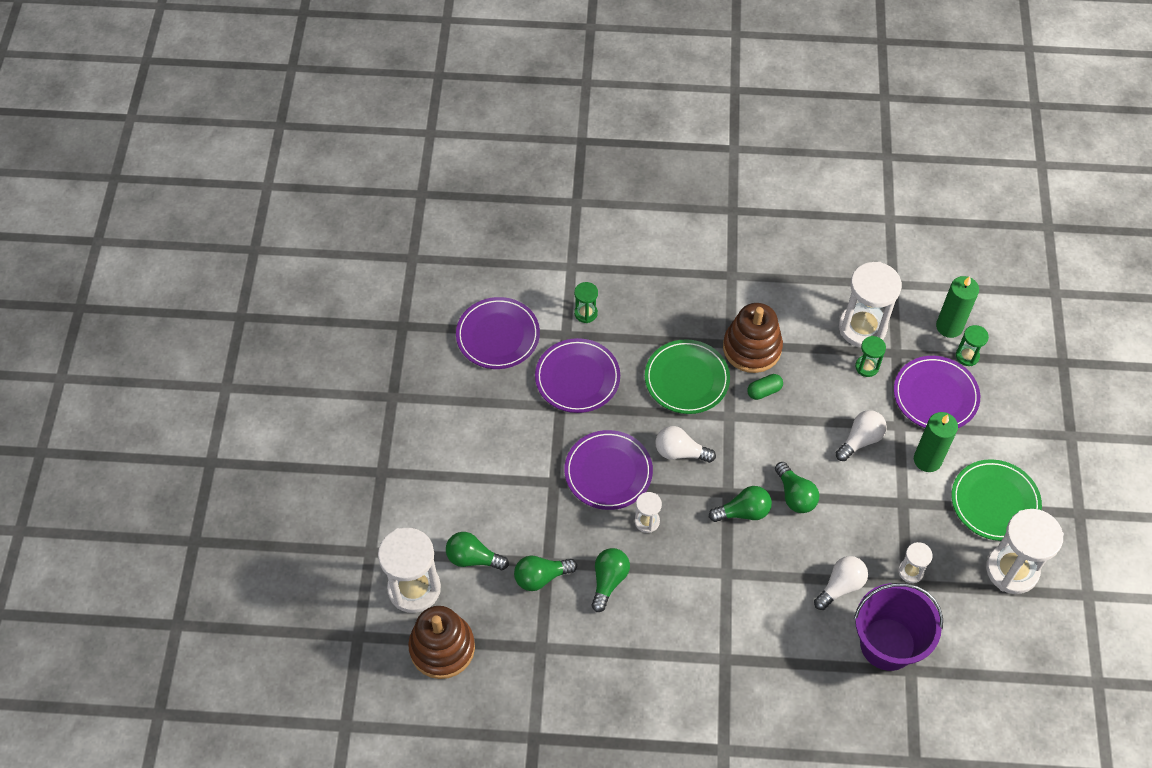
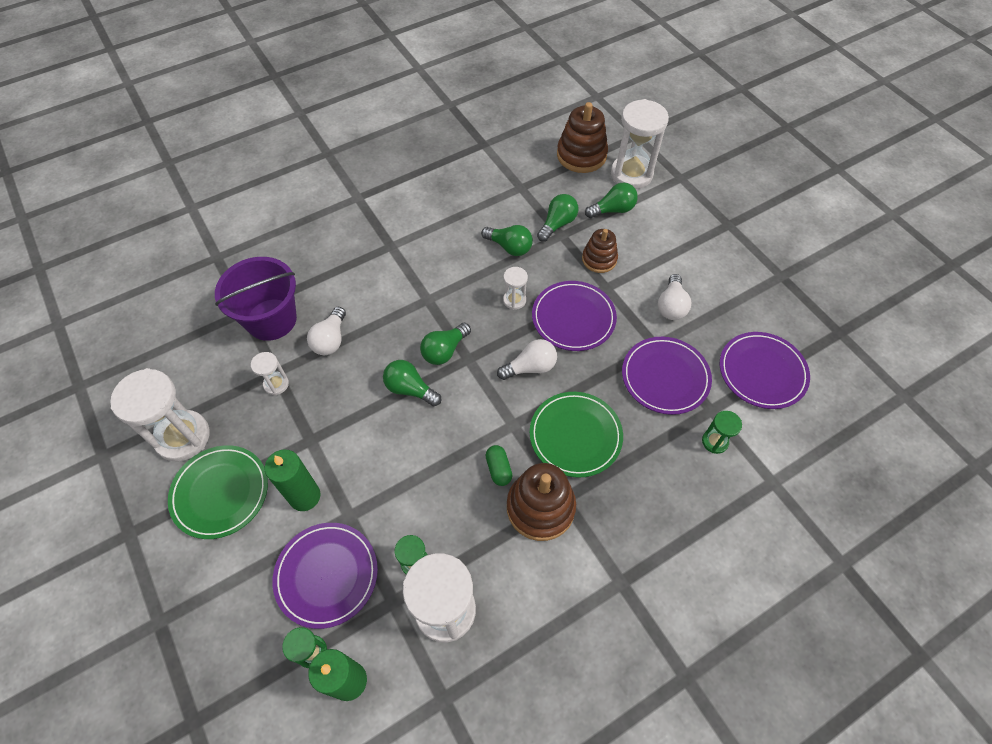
camera: 145 degrees right, 0 degrees up
green light bulb [591,548,630,612] -> green light bulb turned 45 degrees counterclockwise [481,225,533,256]
green capsule [747,374,783,400] -> green capsule turned 45 degrees counterclockwise [486,445,512,486]
white light bulb [836,410,887,461] -> white light bulb moved to [658,274,691,320]
none -> brown stacking toy [582,229,618,273]

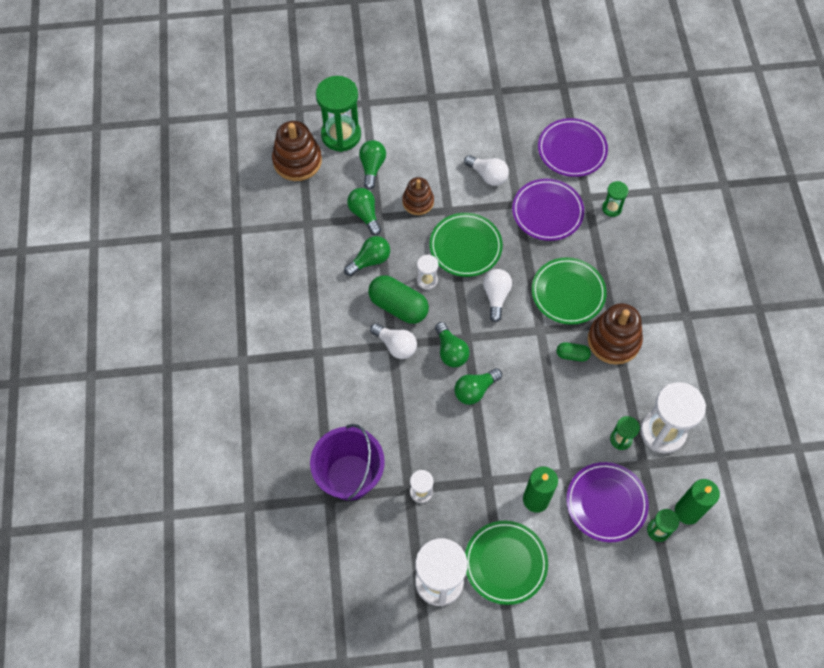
camera: 65 degrees left, 5 degrees up
white light bulb [307,307,346,355] -> white light bulb moved to [370,323,417,359]
purple plate [532,281,617,351] -> green plate [429,213,503,277]
white hourglass [611,99,669,189] -> green hourglass [316,76,361,152]
none -> green capsule [368,275,429,324]

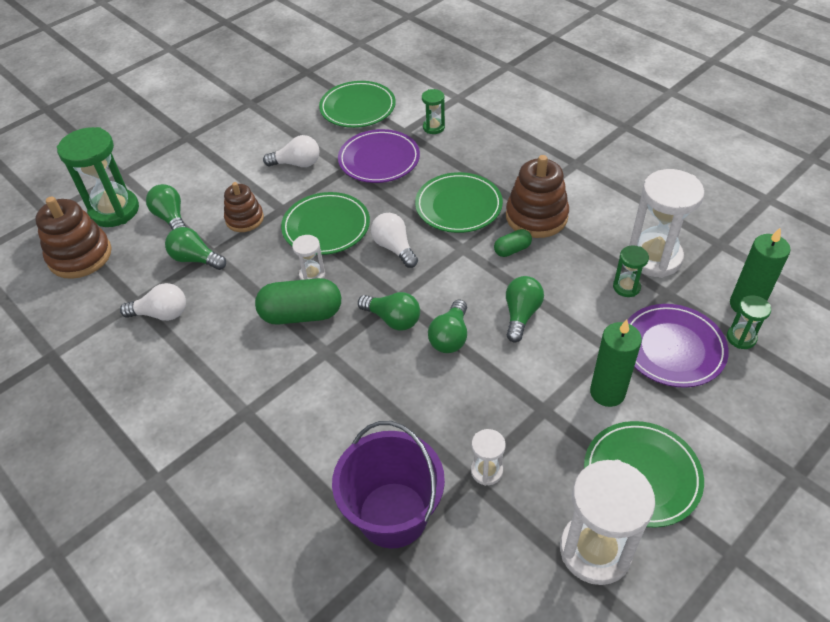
camera: 35 degrees left, 15 degrees down
green light bulb [344,236,390,276] -> green light bulb moved to [506,276,544,342]
white light bulb [370,323,417,359] -> white light bulb moved to [120,283,186,321]
purple plate [538,118,608,177] -> green plate [319,81,396,128]

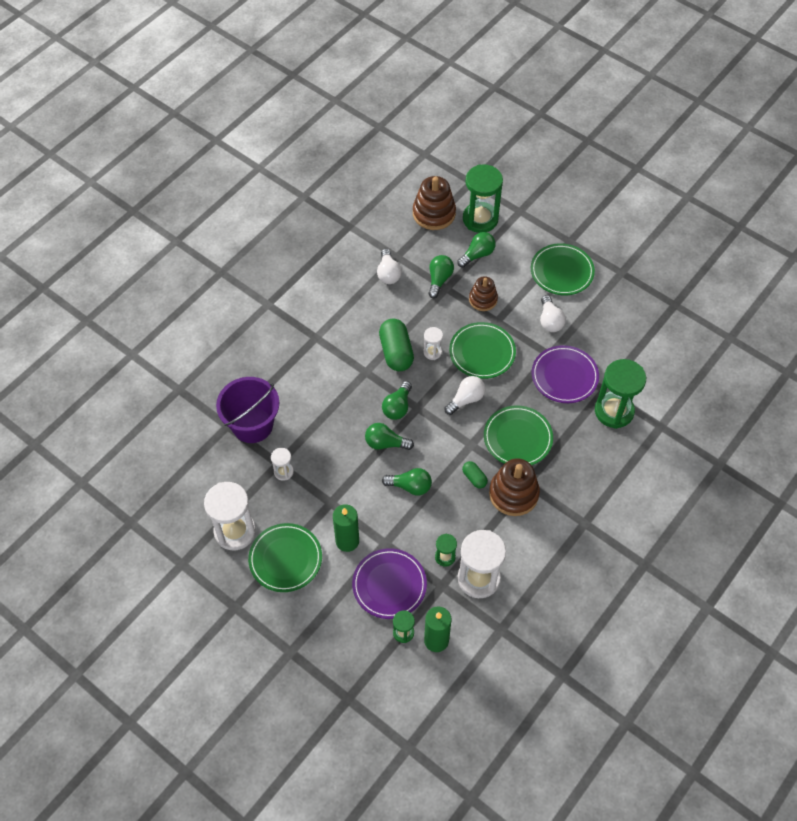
camera: 80 degrees right, 10 degrees up
green plate [319,81,396,128] -> green plate moved to [531,243,595,295]
green hourglass [422,89,445,134] -> green hourglass [595,359,646,429], size x2.06

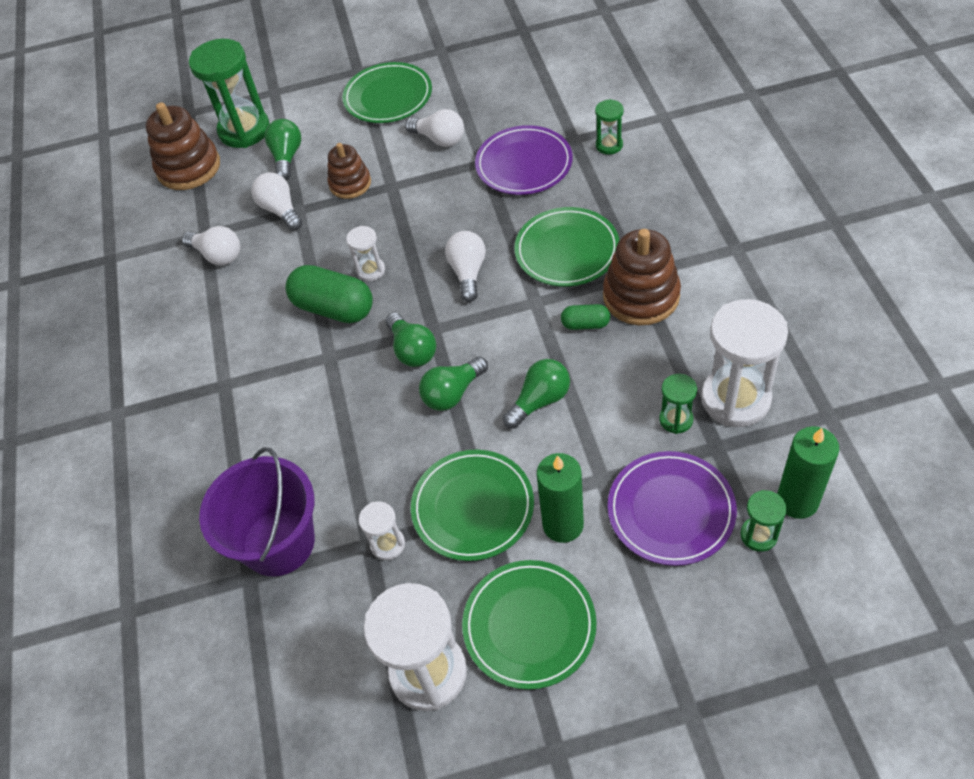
camera: 45 degrees left, 5 degrees down
green light bulb [428,255,454,298] -> white light bulb [251,172,302,230]
green plate [449,322,516,379] -> green plate moved to [411,450,534,561]
green hourglass [595,359,646,429] -> green hourglass [595,99,624,155], size x0.49

